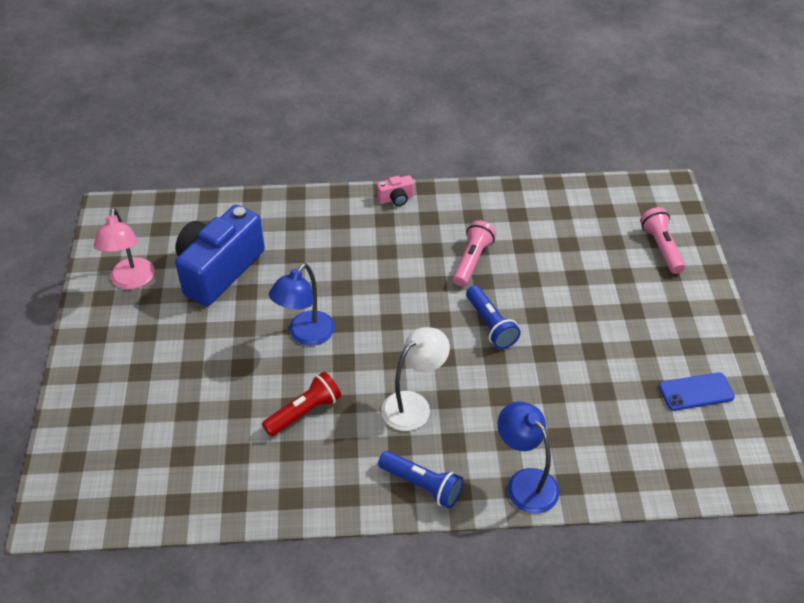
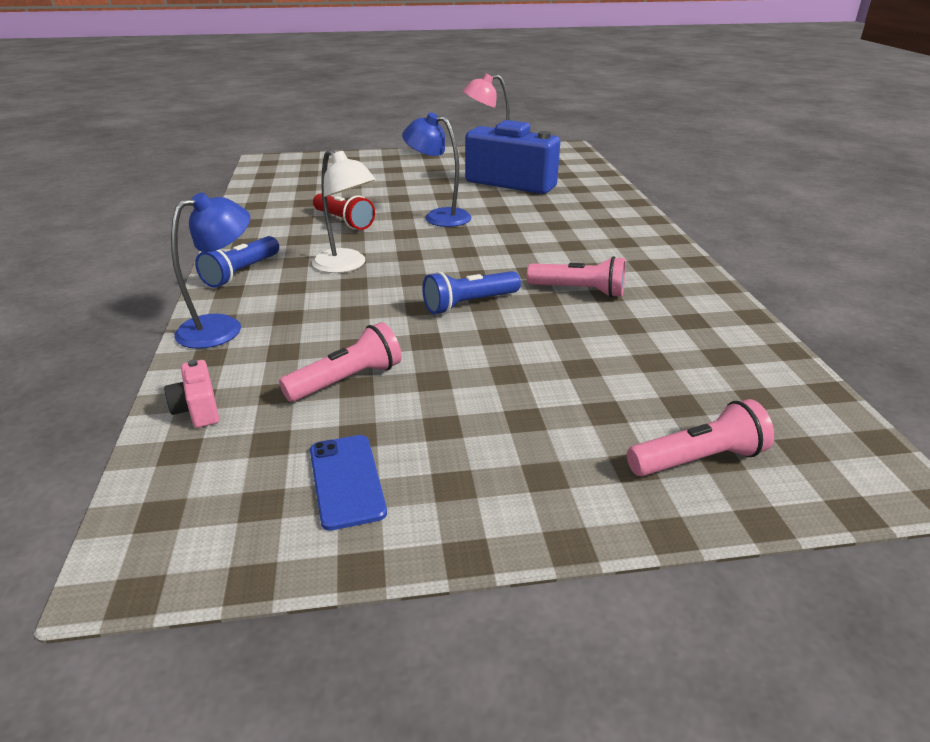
camera: 85 degrees right, 15 degrees down
pink camera [377,175,414,206] -> pink camera moved to [164,359,219,428]
none -> pink flashlight [279,322,402,402]

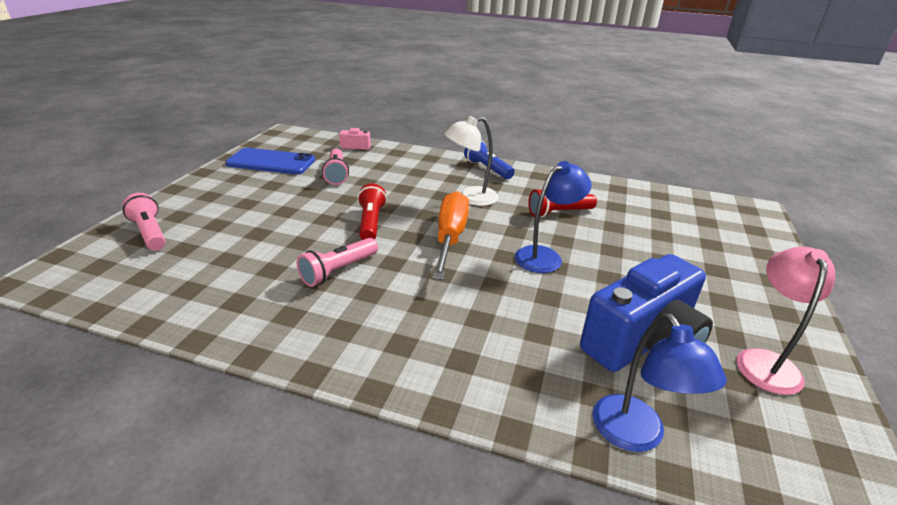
camera: 115 degrees right, 0 degrees up
blue lamp [171,192,250,349] -> blue lamp moved to [593,313,727,452]
blue phone [310,435,387,531] -> blue phone [226,148,315,174], size x1.58
blue flashlight [422,271,521,314] -> red flashlight [357,183,387,240]
pink flashlight [627,399,774,476] -> pink flashlight turned 135 degrees clockwise [122,193,166,250]
none -> orange screwdriver [432,191,469,280]

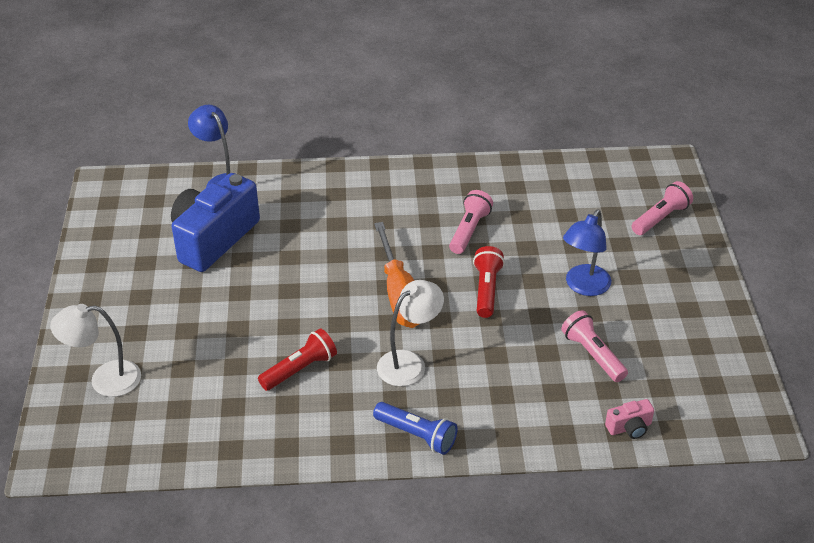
camera: 160 degrees right, 10 degrees up
pink flashlight [122,193,166,250] -> pink flashlight turned 75 degrees counterclockwise [632,181,693,235]
blue phone [226,148,315,174] -> none
red flashlight [357,183,387,240] -> red flashlight turned 150 degrees counterclockwise [473,246,505,318]
blue lamp [515,161,592,273] -> blue lamp moved to [563,210,611,296]
pink lamp [736,247,835,395] -> none
none -> white lamp [50,304,141,397]

